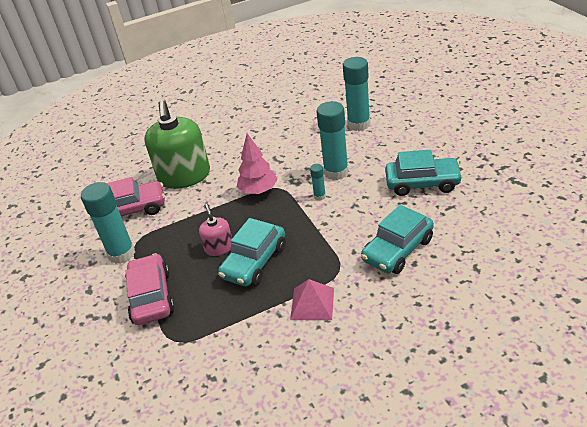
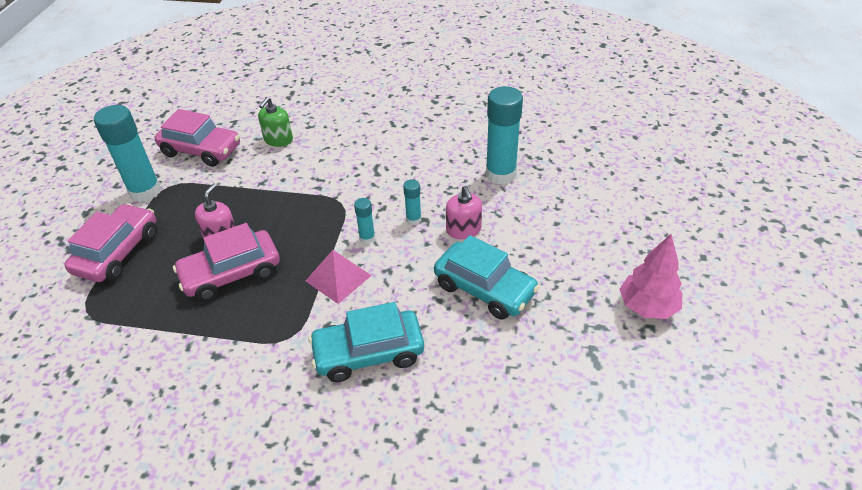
camera: 30 degrees right, 5 degrees up
green soap dispenser [144,100,210,189] -> green soap dispenser [258,97,293,147], size x0.48
turquoise car [218,218,286,287] -> pink car [173,223,280,301]
pink tree [237,134,278,194] -> pink tree moved to [620,234,683,319]
pink pyramid [290,279,334,320] -> pink pyramid moved to [306,250,372,304]
turquoise glue stick [317,101,349,180] -> turquoise glue stick [403,179,421,225], size x0.47
none -> pink soap dispenser [446,186,482,239]

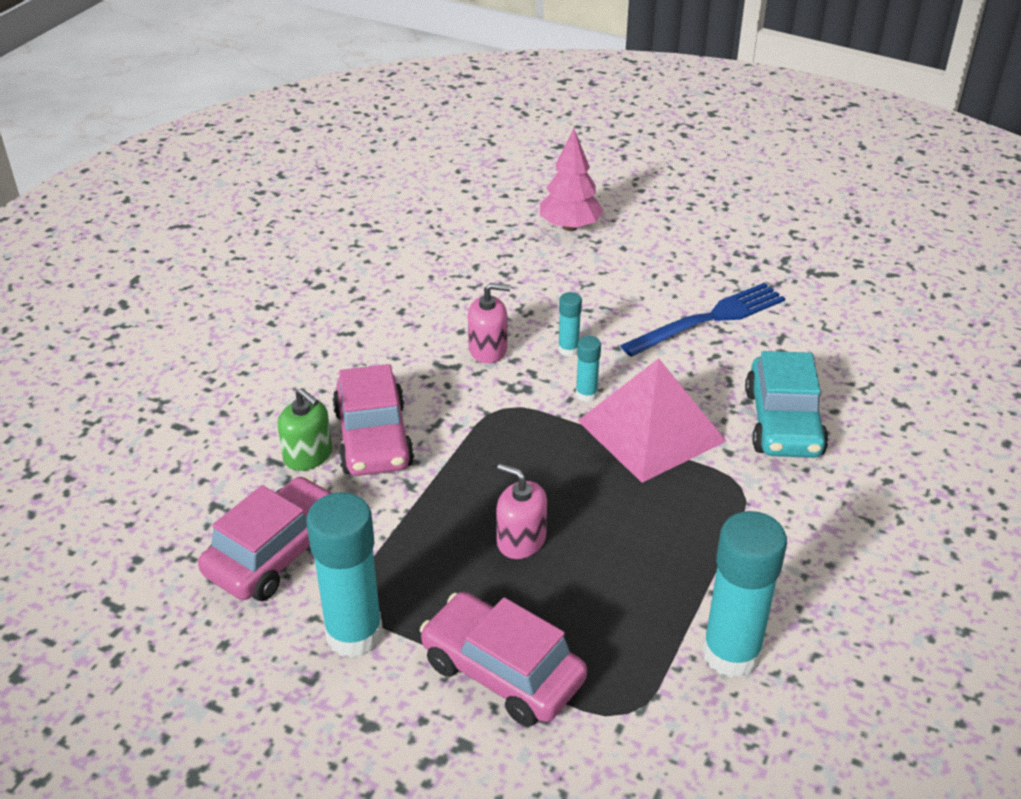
camera: 75 degrees left, 5 degrees down
pink car [173,223,280,301] -> pink car moved to [332,364,414,476]
pink pyramid [306,250,372,304] -> pink pyramid [578,358,727,483], size x1.65
turquoise car [434,235,539,320] -> blue fork [620,283,785,357]
pink soap dispenser [446,186,482,239] -> pink soap dispenser moved to [468,283,510,363]
turquoise glue stick [486,86,523,185] -> turquoise glue stick moved to [702,511,787,677]
pink tree [620,234,683,319] -> pink tree moved to [540,129,604,231]

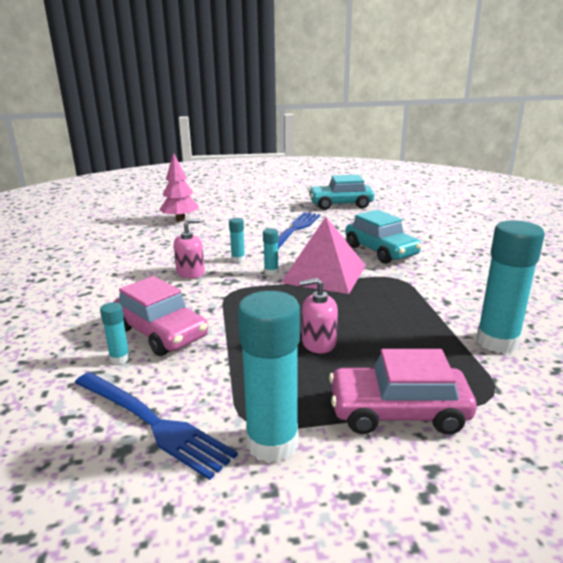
camera: 35 degrees left, 15 degrees down
pink car [198,476,332,601] -> blue fork [75,372,238,480]
green soap dispenser [278,388,332,471] -> turquoise glue stick [100,302,130,364]
none -> turquoise car [308,175,374,210]

